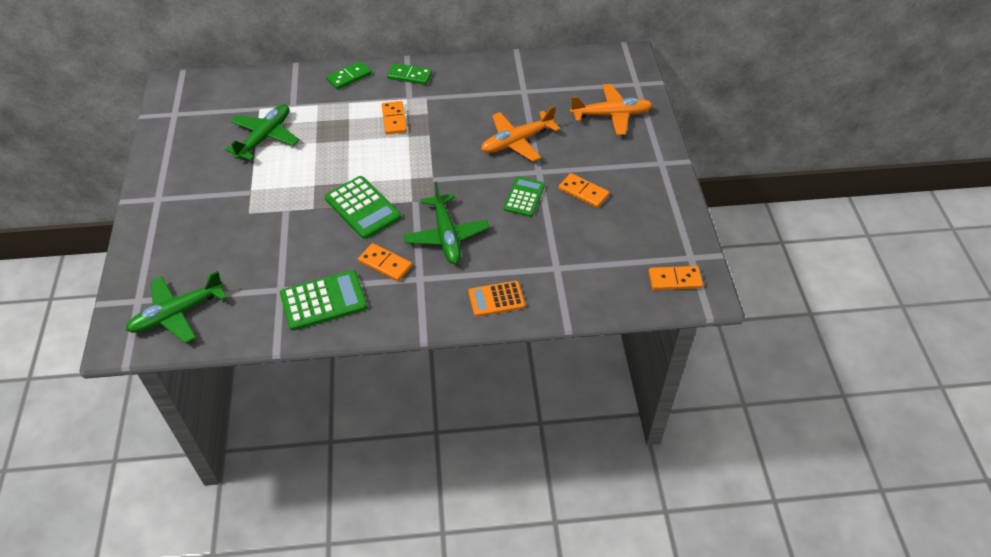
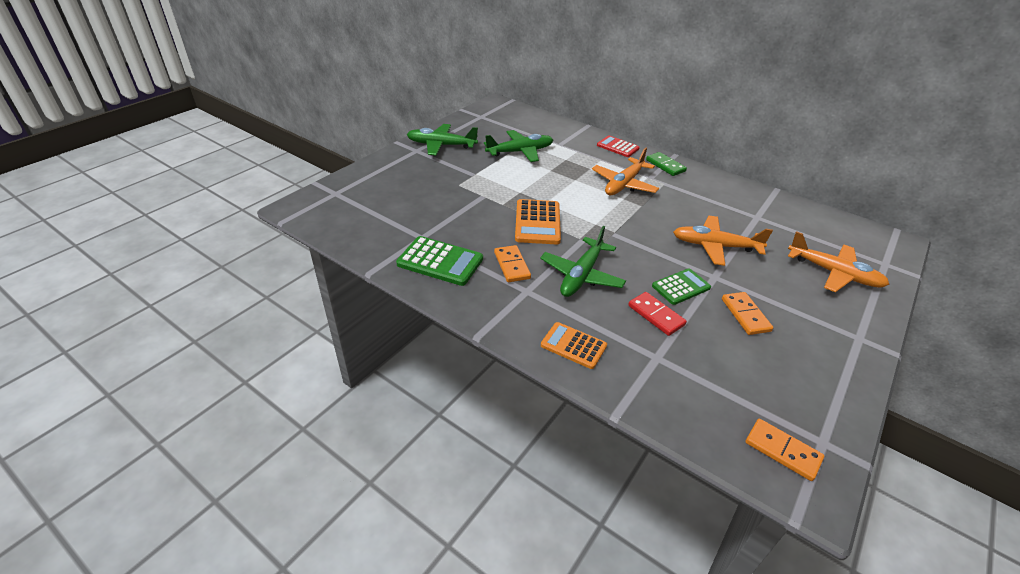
camera: 40 degrees right, 10 degrees down
green plane [126,271,227,343] -> green plane moved to [407,124,478,155]
green calculator [325,176,401,239] -> orange calculator [515,199,561,244]
green domino [326,61,372,90] -> red calculator [597,135,640,157]
orange domino [382,101,407,134] -> orange plane [592,148,659,195]
none -> red domino [628,292,687,336]

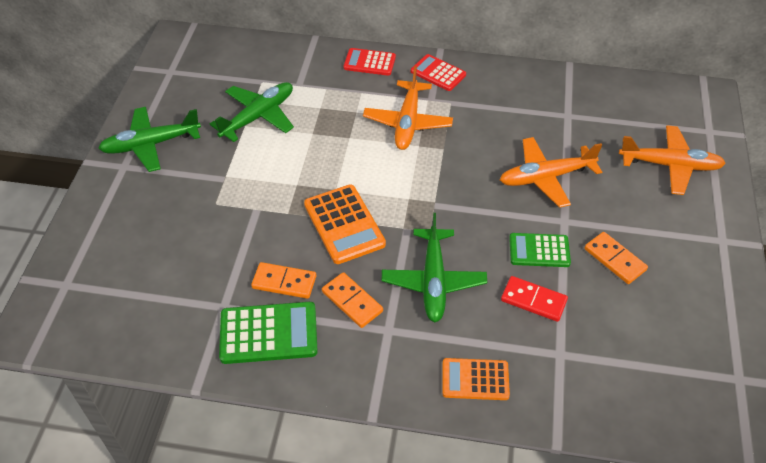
camera: 25 degrees left, 10 degrees up
green domino [646,152,687,176] -> red calculator [411,54,466,91]
green calculator [652,268,711,305] -> green calculator turned 120 degrees counterclockwise [509,233,571,267]
orange domino [745,419,824,481] -> orange domino moved to [251,262,316,299]

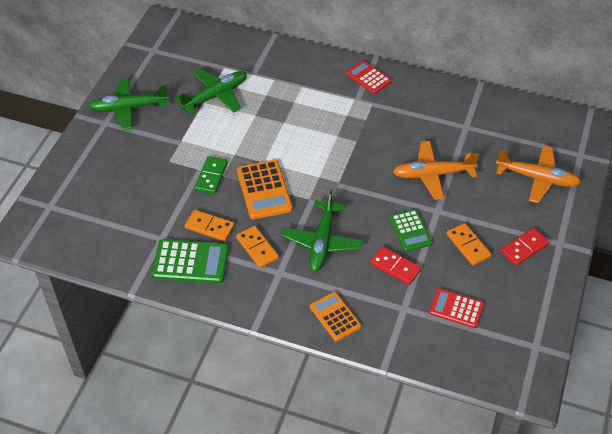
camera: 10 degrees right, 0 degrees up
red calculator [343,48,396,76] -> red calculator moved to [429,288,484,328]
orange plane [363,66,453,150] -> none
orange calculator [443,358,510,400] -> orange calculator turned 45 degrees clockwise [310,292,361,341]
green calculator [509,233,571,267] -> green calculator turned 120 degrees counterclockwise [390,209,432,252]
none -> green domino [195,156,228,194]
none -> red domino [501,228,549,266]

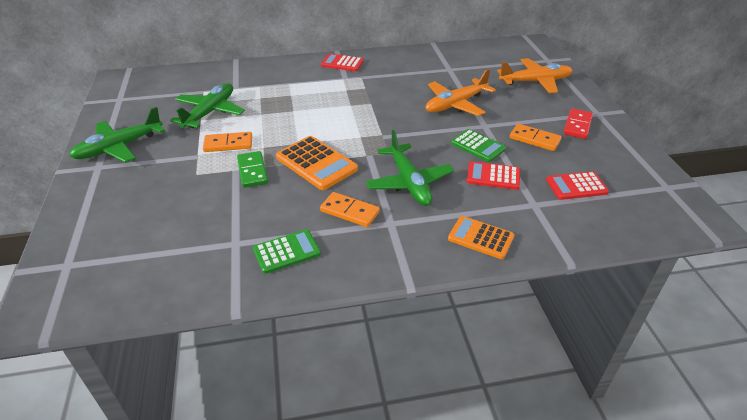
camera: 30 degrees left, 10 degrees down
green calculator [152,239,229,283] -> green calculator [253,229,321,274], size x0.66
orange domino [185,210,235,241] -> orange domino moved to [203,132,252,152]
red domino [370,246,421,285] -> red calculator [467,161,520,190]

